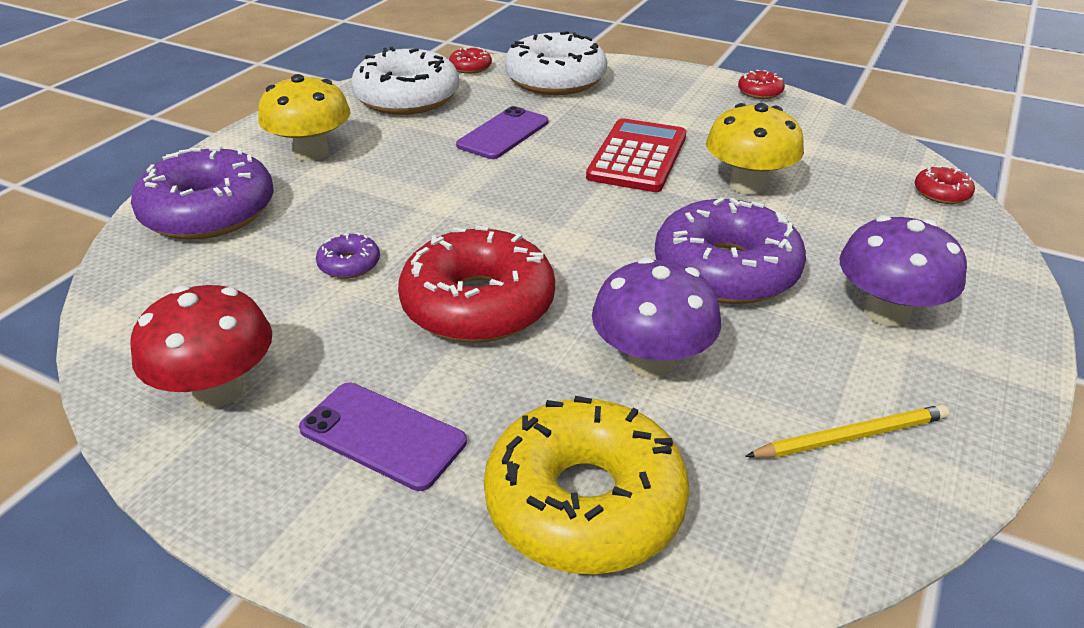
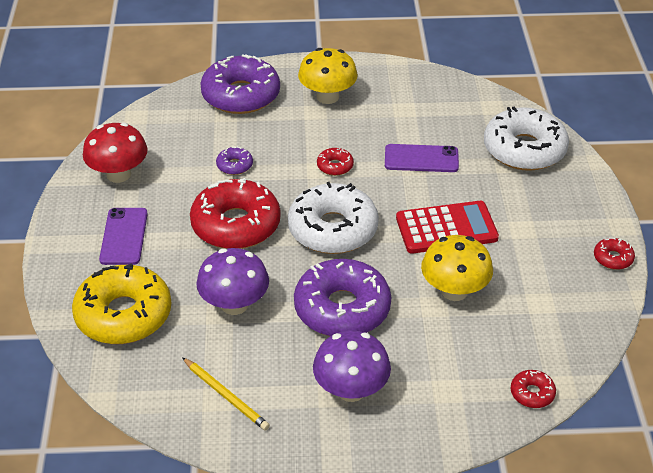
camera: 60 degrees right, 5 degrees up
white donut [351,47,459,115] -> white donut moved to [288,182,379,254]
red donut [449,47,492,74] -> red donut moved to [317,148,354,176]

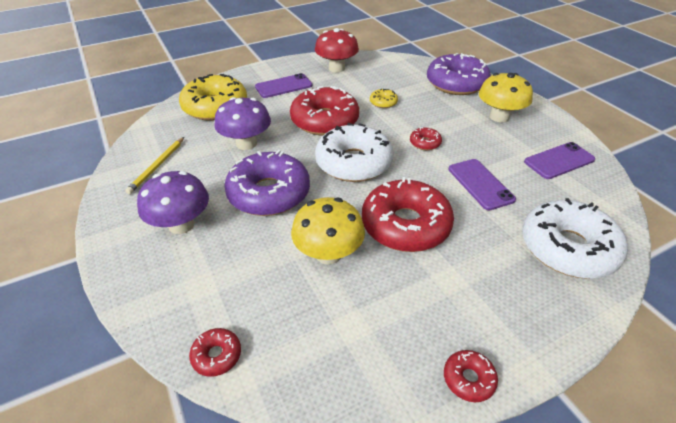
camera: 65 degrees right, 0 degrees up
purple donut [216,146,253,175] -> yellow donut [370,89,398,108]
red calculator [396,201,499,254] -> red donut [362,177,454,252]
none -> purple phone [524,142,595,179]

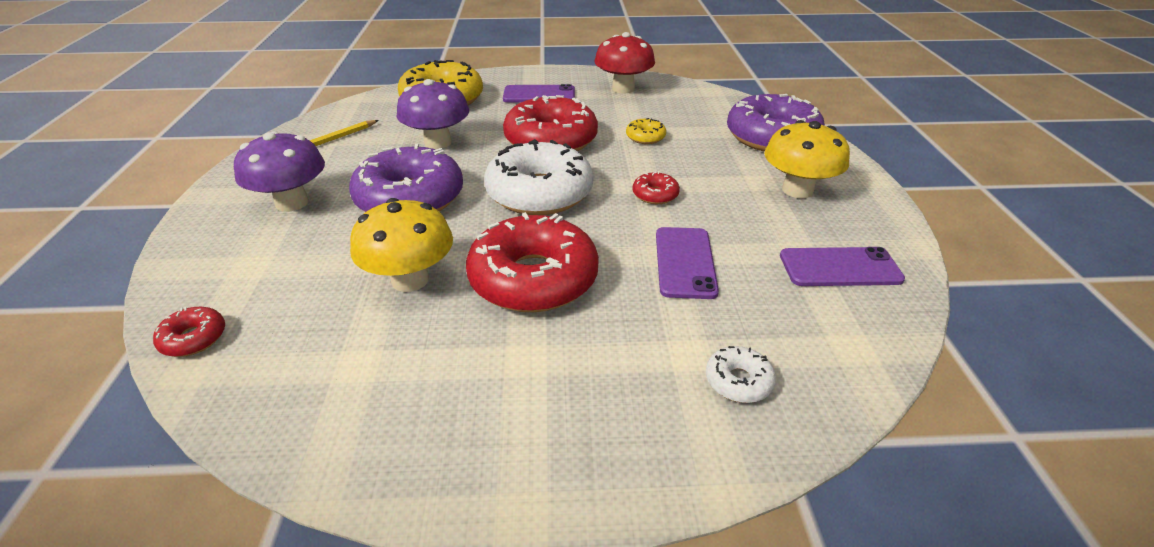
camera: 25 degrees right, 5 degrees down
red donut [444,350,498,402] -> none
white donut [522,198,628,279] -> white donut [706,346,776,403], size x0.43

